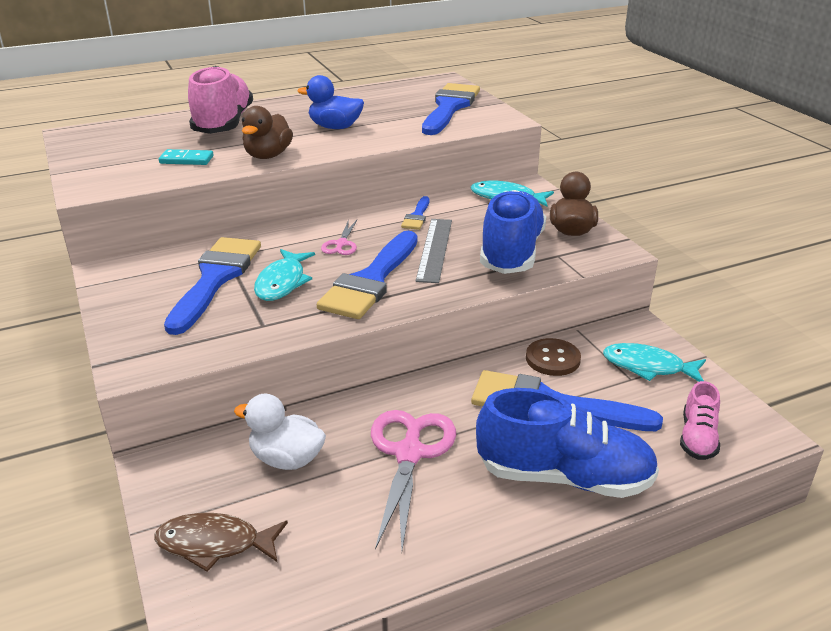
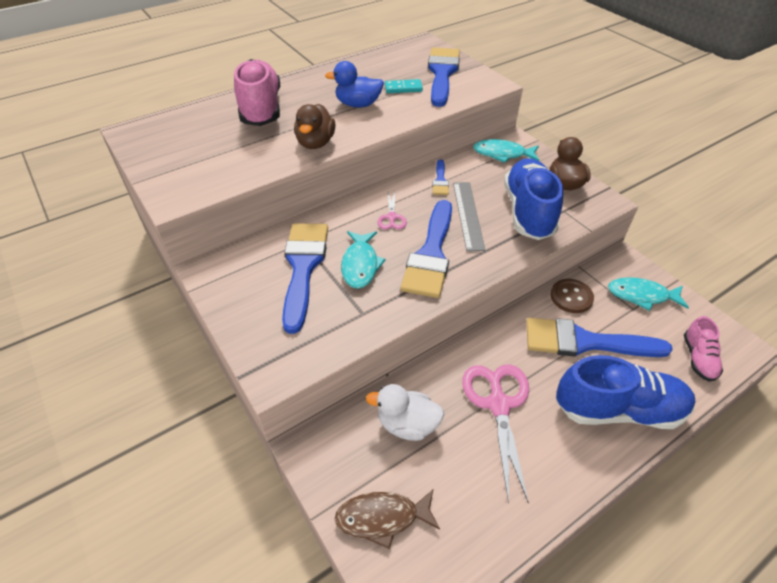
camera: 10 degrees left, 15 degrees up
turquoise domino [159,149,214,165] -> turquoise domino moved to [385,79,423,93]

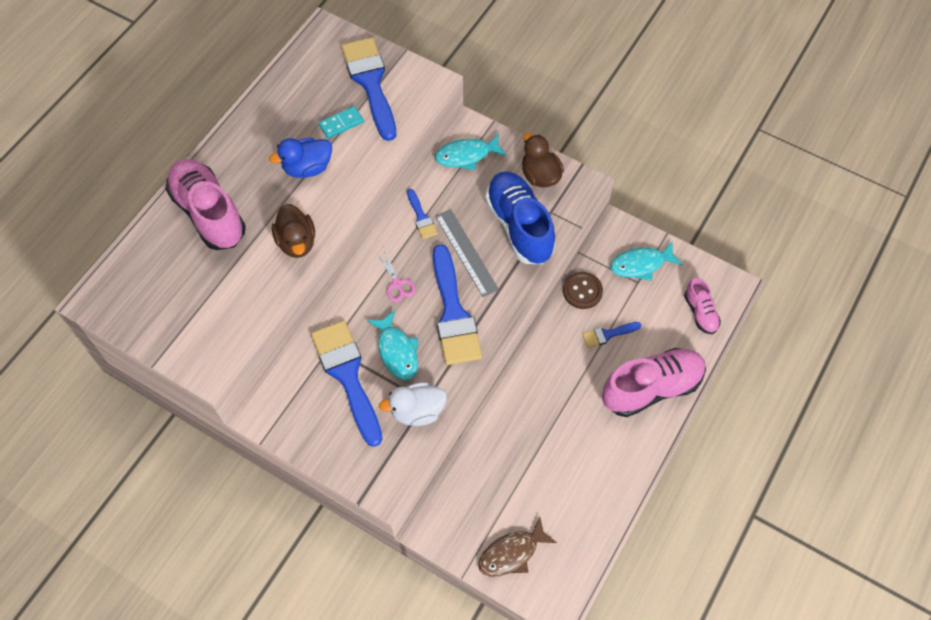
camera: 25 degrees left, 15 degrees up
white duck [366,384,444,441] -> white duck moved to [379,382,447,426]
pink scissors [462,364,529,503] -> none
blue brush [526,318,673,357] -> blue brush [582,322,641,348], size x0.47
blue shoe [556,355,696,429] -> pink shoe [602,348,706,417]

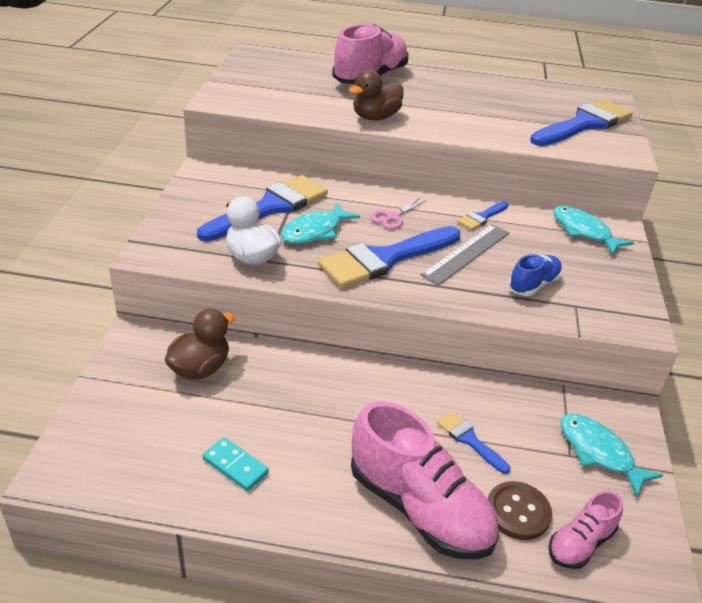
camera: 65 degrees right, 25 degrees down
blue duck [269,138,332,178] -> none
turquoise domino [319,106,364,138] -> turquoise domino moved to [202,437,269,491]
brown fish [478,517,557,577] -> none
blue shoe [485,171,556,264] -> blue shoe [509,254,562,296], size x0.52
brown duck [522,133,564,187] -> brown duck moved to [165,309,234,380]
brown button [563,272,603,309] -> brown button moved to [488,481,552,540]

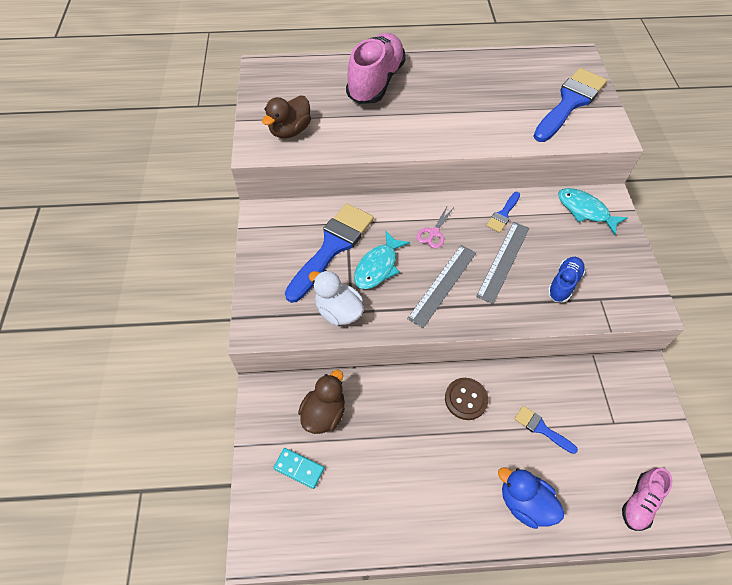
camera: 10 degrees left, 20 degrees up
turquoise domino [202,437,269,491] -> turquoise domino moved to [273,448,324,489]
blue brush [318,226,460,288] -> grey ruler [407,245,476,328]
brown duck [349,70,403,120] -> brown duck moved to [262,96,311,138]
pink shoe [351,401,499,560] -> blue duck [498,468,564,529]
brown button [488,481,552,540] -> brown button moved to [445,378,488,420]
turquoise fish [560,414,663,497] -> none

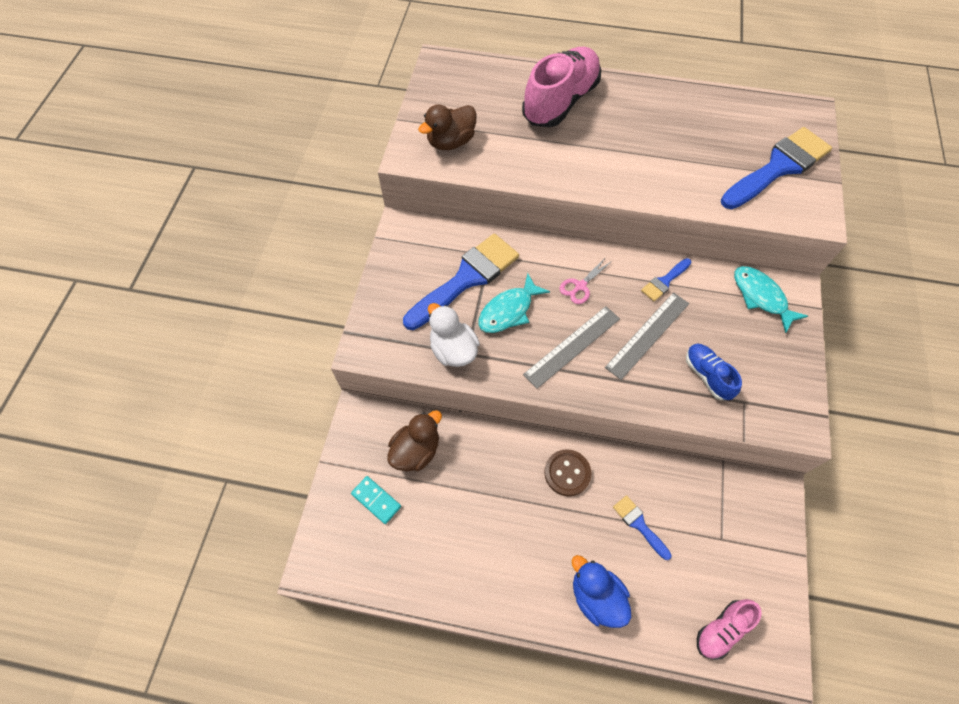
camera: 15 degrees right, 5 degrees up
blue shoe [547,257,585,303] -> blue shoe turned 75 degrees counterclockwise [686,344,742,400]

